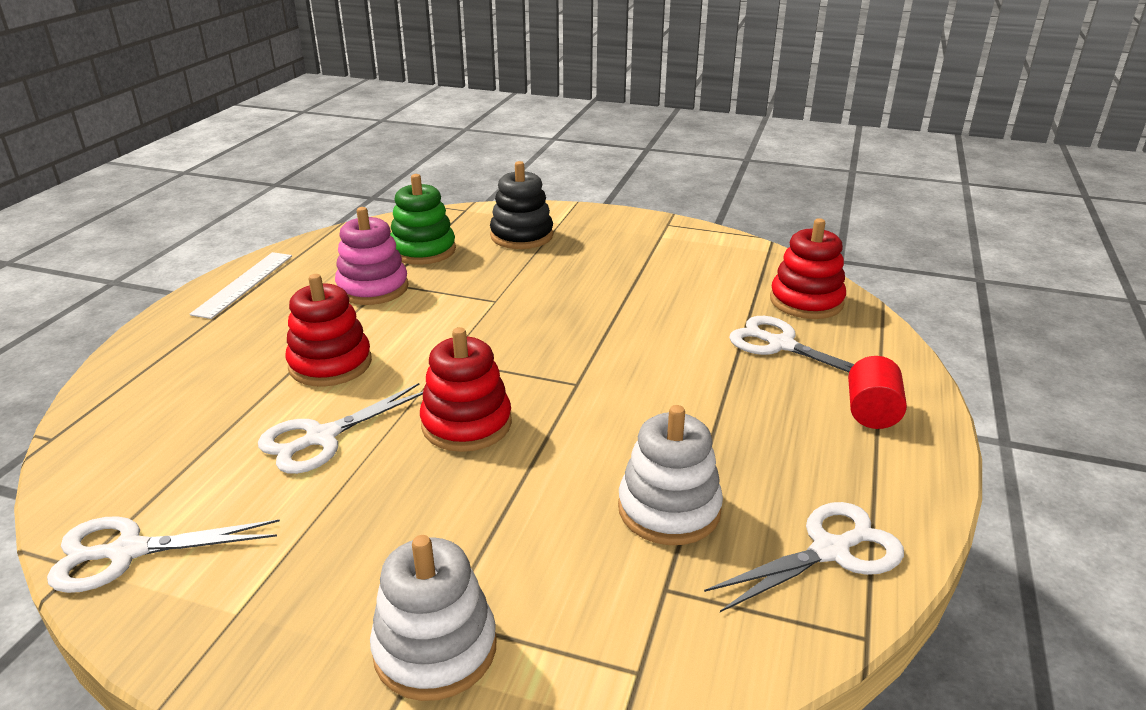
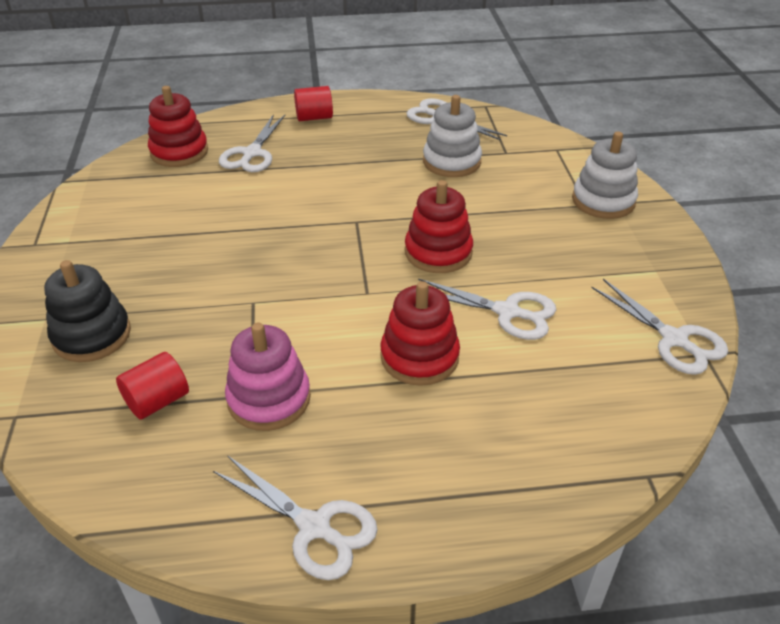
camera: 115 degrees left, 10 degrees up
white ruler [190,252,292,319] -> white scissors [213,455,378,580]
green stacking toy [390,174,456,265] -> red cylinder [116,352,189,420]

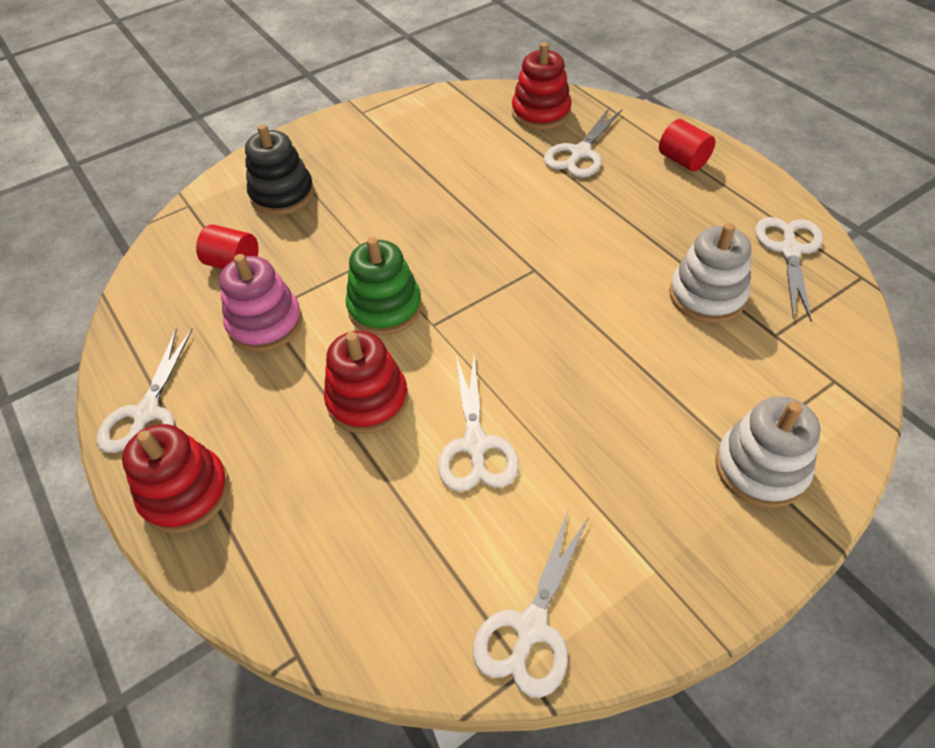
camera: 65 degrees right, 10 degrees up
white scissors [219,114,285,172] -> white scissors turned 45 degrees counterclockwise [544,107,622,178]
red stacking toy [405,180,473,273] -> red stacking toy moved to [122,424,230,533]
none -> green stacking toy [346,237,422,335]

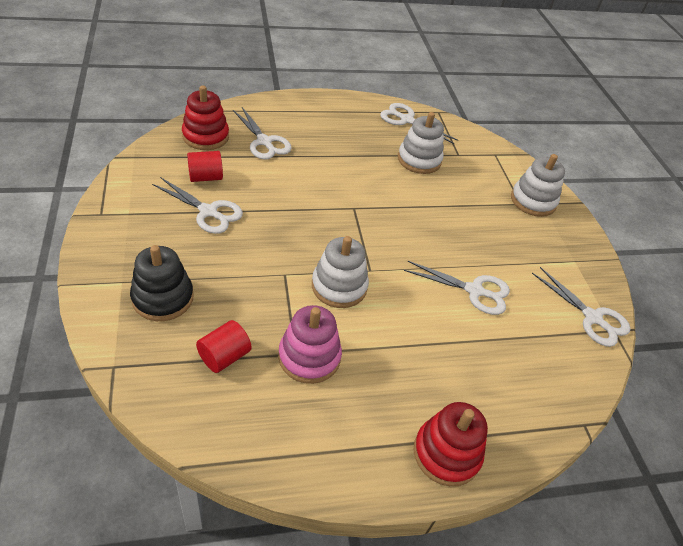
camera: 75 degrees left, 5 degrees down
white scissors [97,329,193,453] -> white scissors moved to [152,177,243,234]
red stacking toy [324,331,408,434] -> none
green stacking toy [346,237,422,335] -> white stacking toy [312,236,369,308]
red cylinder [659,119,715,171] -> red cylinder moved to [187,151,223,182]

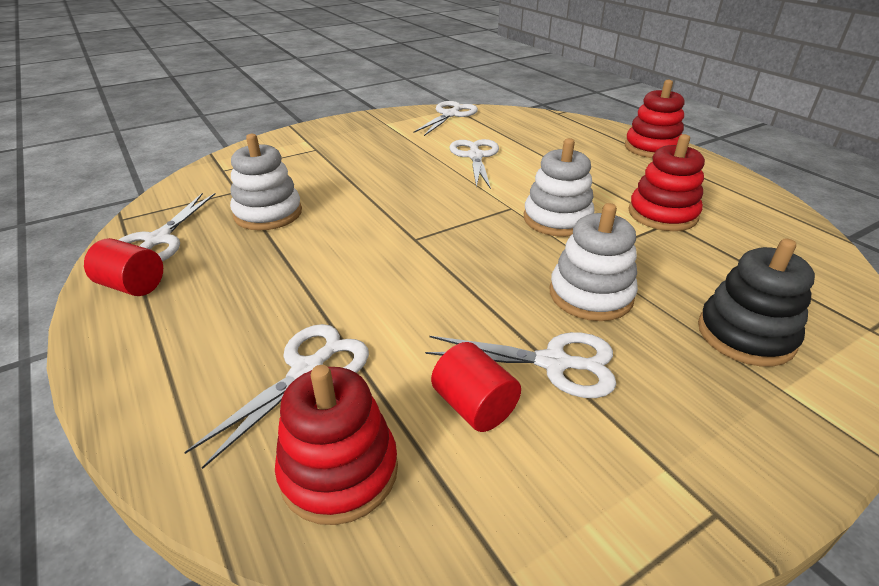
camera: 105 degrees left, 10 degrees down
white scissors [152,177,243,234] -> white scissors turned 90 degrees clockwise [425,332,617,398]
red cylinder [196,320,252,373] -> red cylinder moved to [84,238,163,296]
pink stacking toy [278,305,342,384] -> red stacking toy [628,134,705,231]
white stacking toy [511,154,565,217] -> white stacking toy moved to [550,203,638,321]

